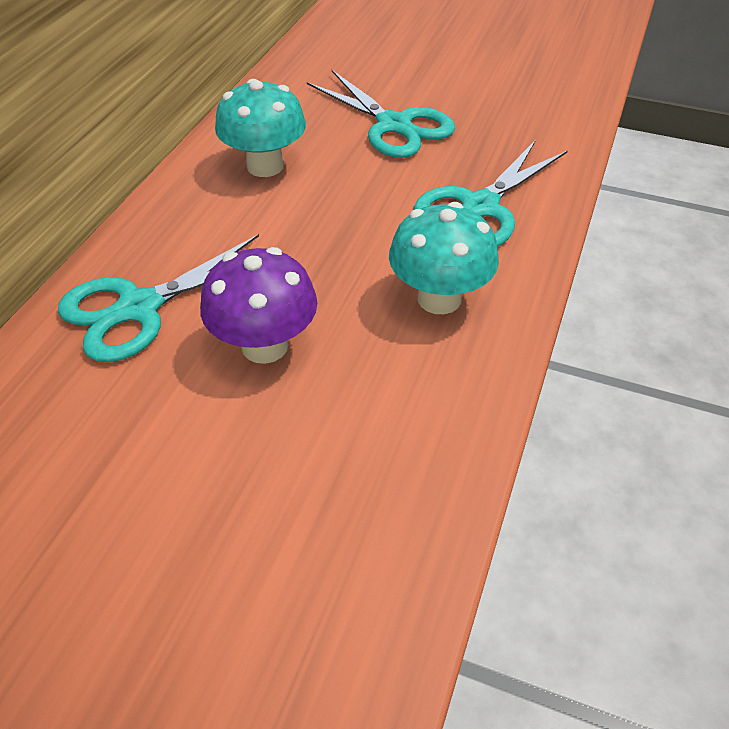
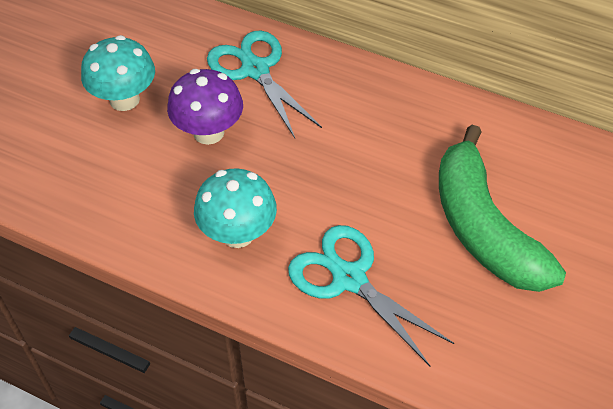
camera: 95 degrees right, 5 degrees up
turquoise mushroom [215,79,306,177] -> turquoise mushroom moved to [81,35,155,111]
turquoise scissors [307,70,455,158] -> green banana [439,125,566,292]

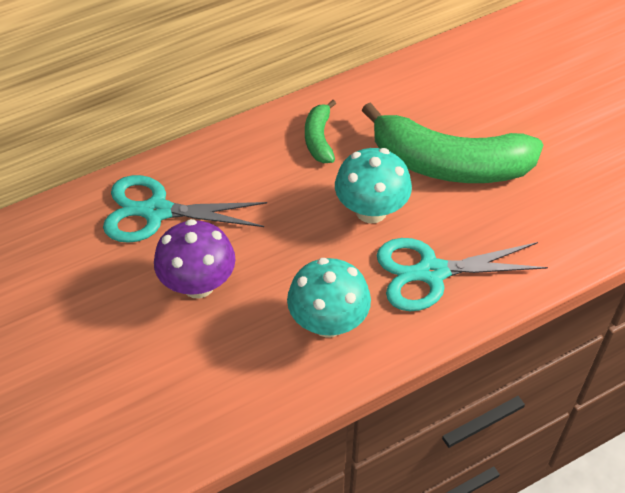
camera: 55 degrees left, 0 degrees up
turquoise mushroom [81,35,155,111] -> turquoise mushroom moved to [335,148,412,223]
none -> green banana [305,100,336,163]

